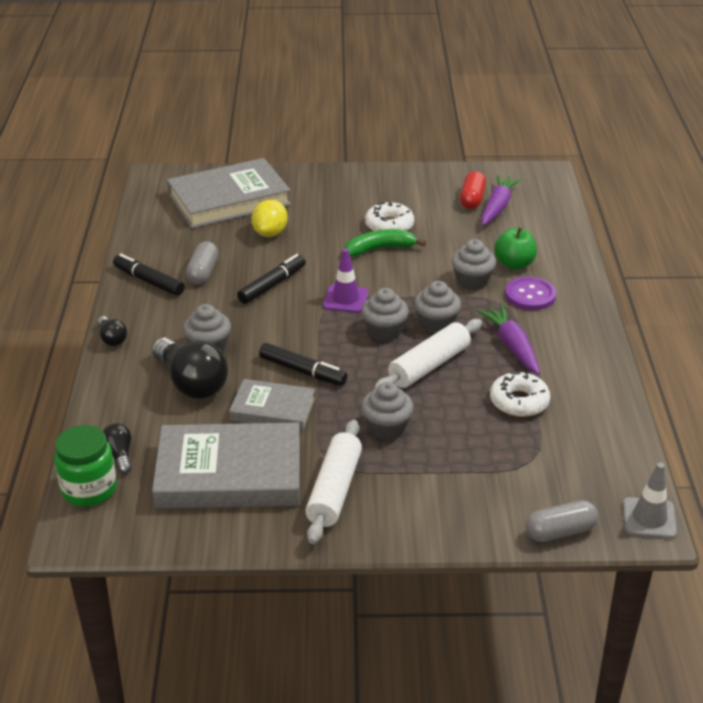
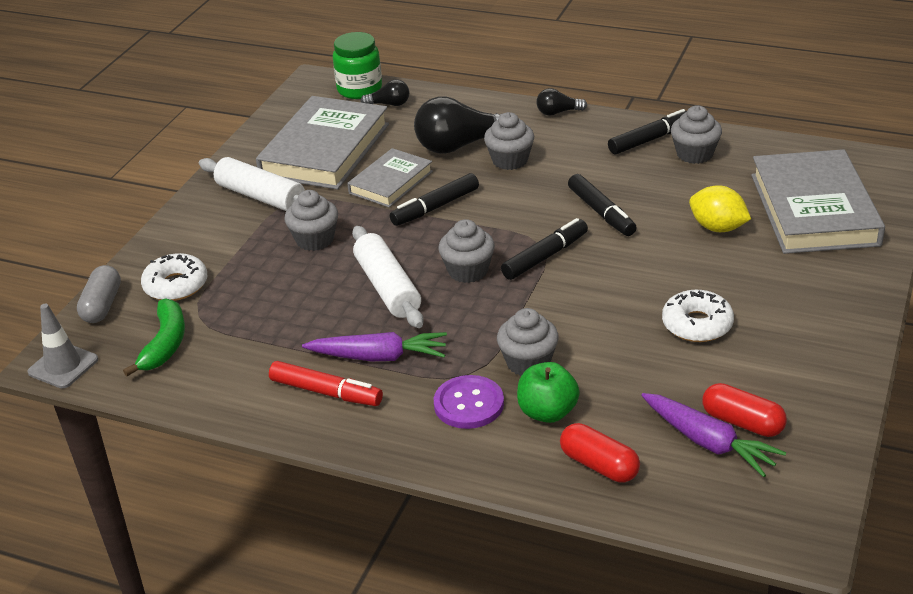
camera: 115 degrees right, 0 degrees up
grey capsule [186,241,218,285] -> none
purple traffic cone [323,248,368,313] -> black marker [501,218,588,280]
green banana [345,229,426,257] -> green banana moved to [123,298,185,376]
grey cupcake [414,281,461,334] -> grey cupcake moved to [671,105,722,164]
white donut [490,372,550,417] -> white donut moved to [141,253,207,301]
none -> red marker [269,361,383,406]
none -> red capsule [560,423,640,482]

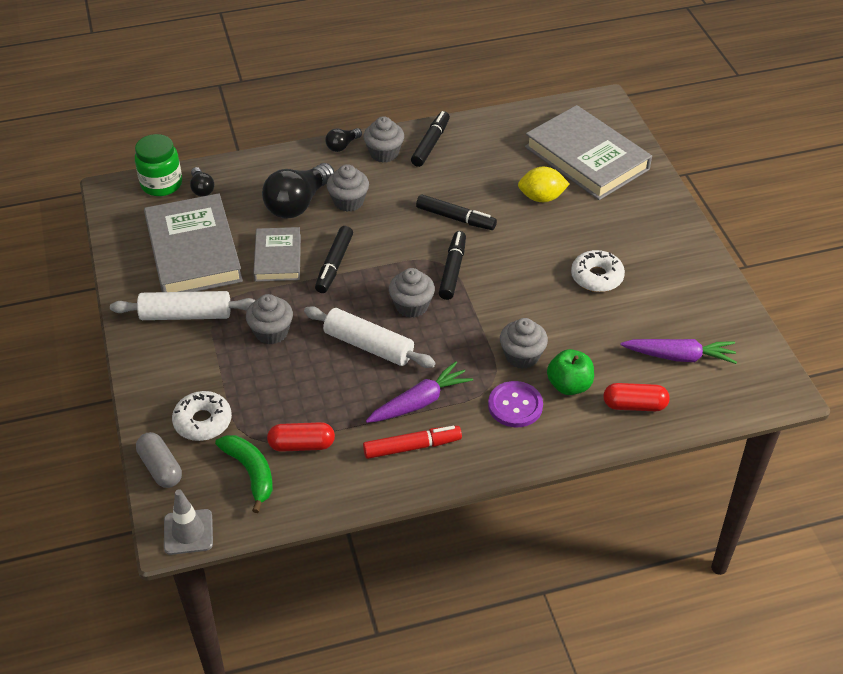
camera: 40 degrees left, 10 degrees up
black light bulb [360,79,410,106] -> black light bulb turned 105 degrees clockwise [190,167,214,197]
grey cupcake [671,105,722,164] -> grey cupcake moved to [364,116,404,162]
red capsule [702,383,787,437] -> red capsule moved to [267,422,335,452]

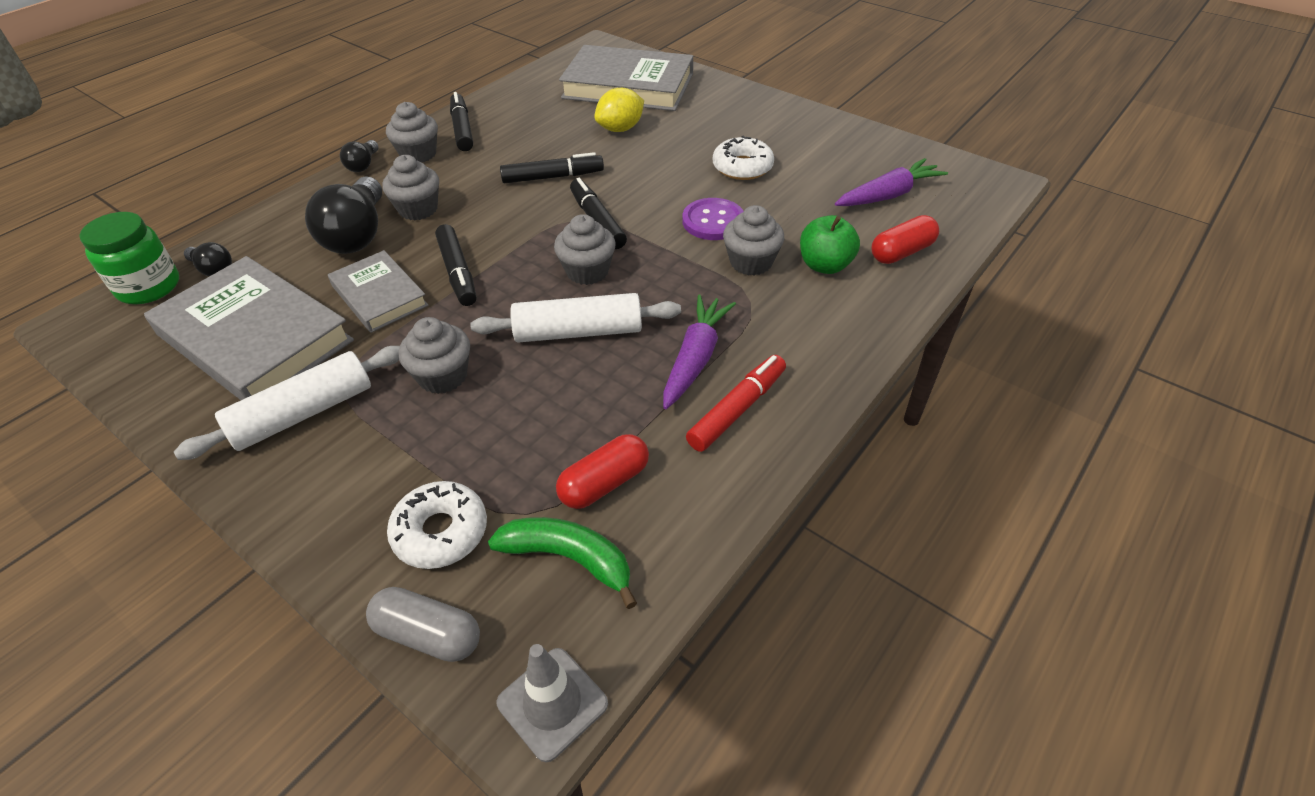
camera: 35 degrees left, 0 degrees up
purple button [488,381,543,427] -> purple button moved to [682,198,744,240]

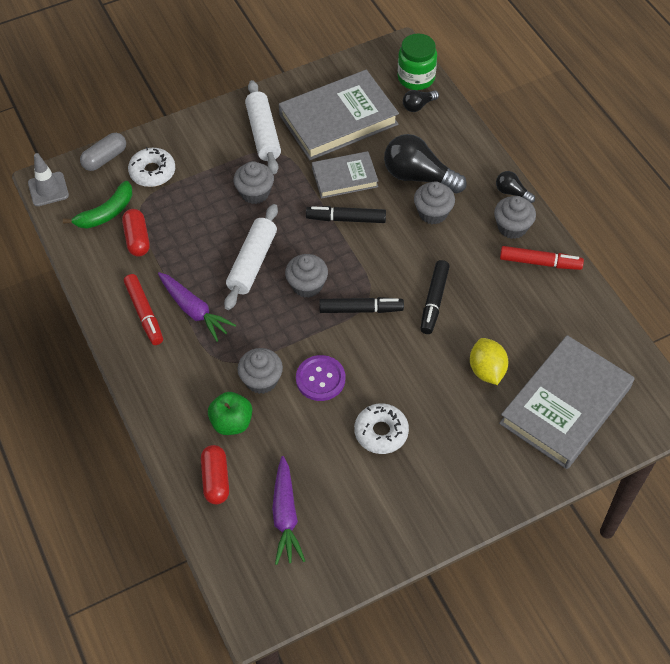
camera: 115 degrees right, 10 degrees up
black marker [450,92,473,151] -> red marker [500,246,584,270]

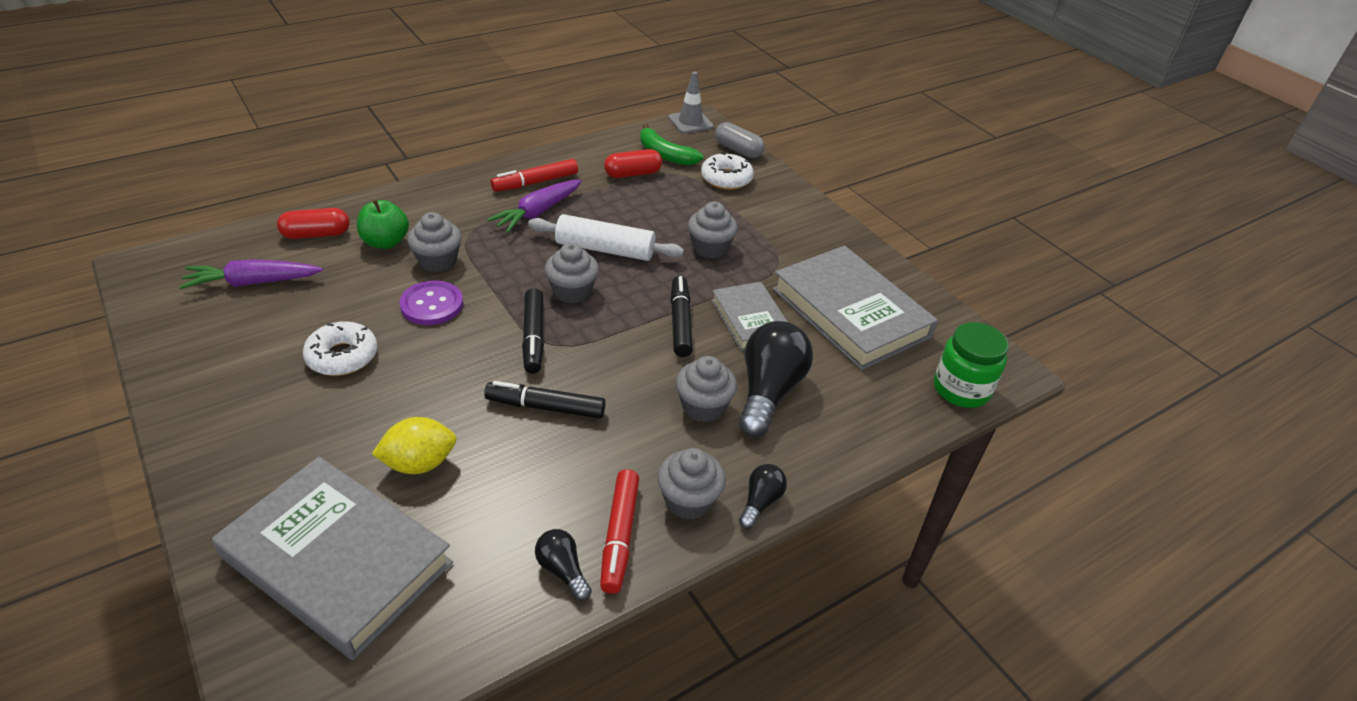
camera: 80 degrees right, 15 degrees down
white rolling pin [245,80,281,174] -> none
black light bulb [403,90,439,112] -> black light bulb moved to [535,529,592,601]

